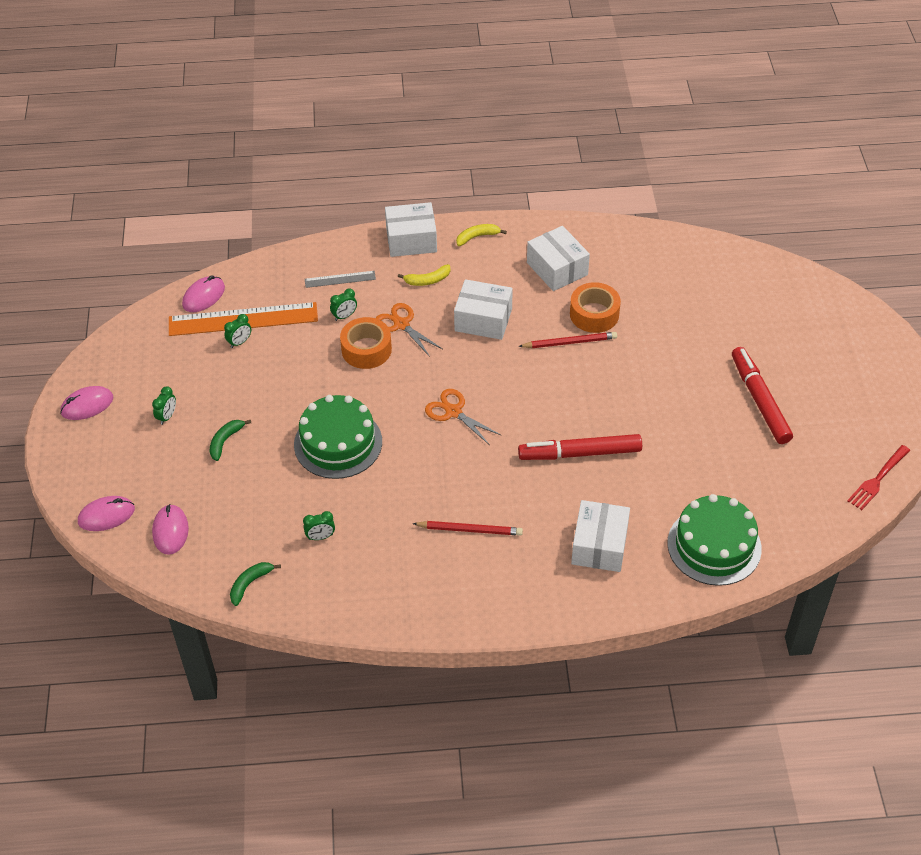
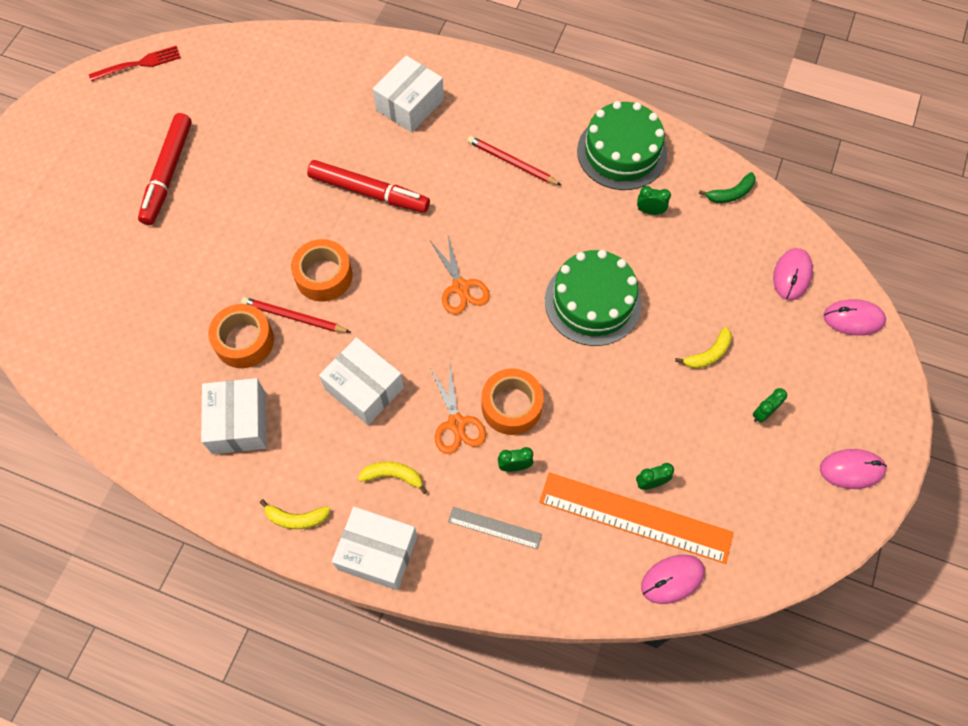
camera: 155 degrees left, 15 degrees up
green banana [210,420,251,461] -> yellow banana [675,327,732,369]
green cake [667,494,762,586] -> green cake moved to [577,101,667,190]
none -> orange tape [291,239,352,302]

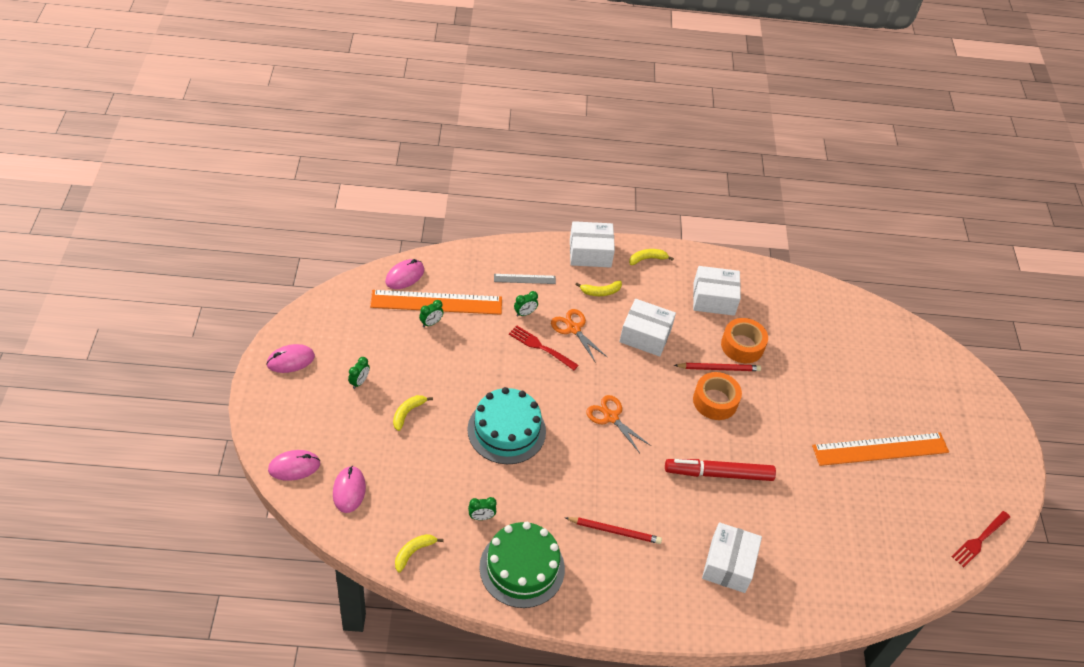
camera: 155 degrees right, 15 degrees down
red marker [138,113,192,225] -> orange ruler [812,432,949,466]
white box [201,378,267,454] -> white box turned 60 degrees counterclockwise [693,266,741,316]
orange tape [481,368,544,435] -> red fork [509,325,579,370]
green cake [545,250,642,346] -> turquoise cake [467,387,546,464]
green banana [699,172,756,203] -> yellow banana [395,534,444,572]

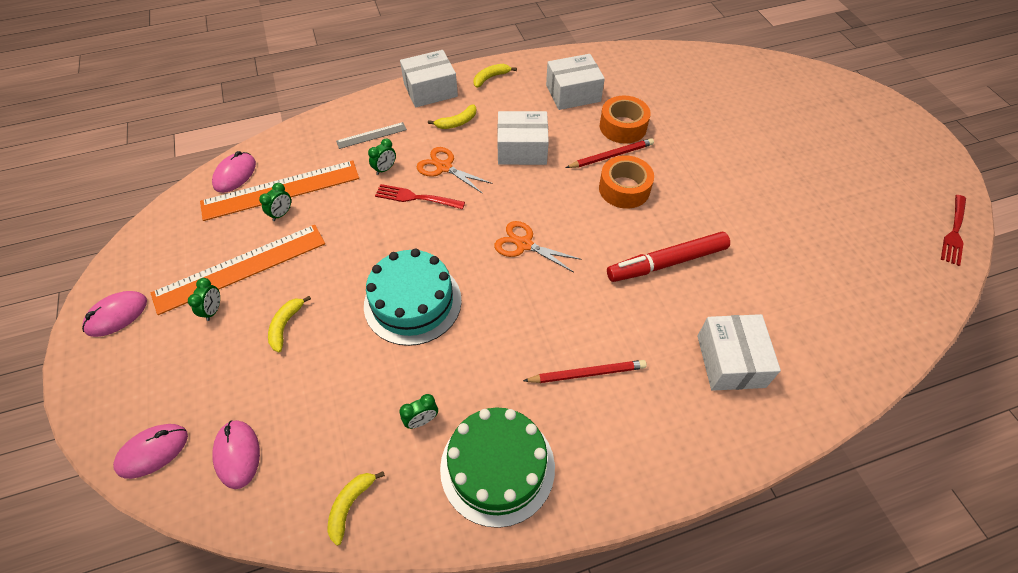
camera: 15 degrees left, 5 degrees up
orange ruler [812,432,949,466] -> orange ruler moved to [151,225,325,315]

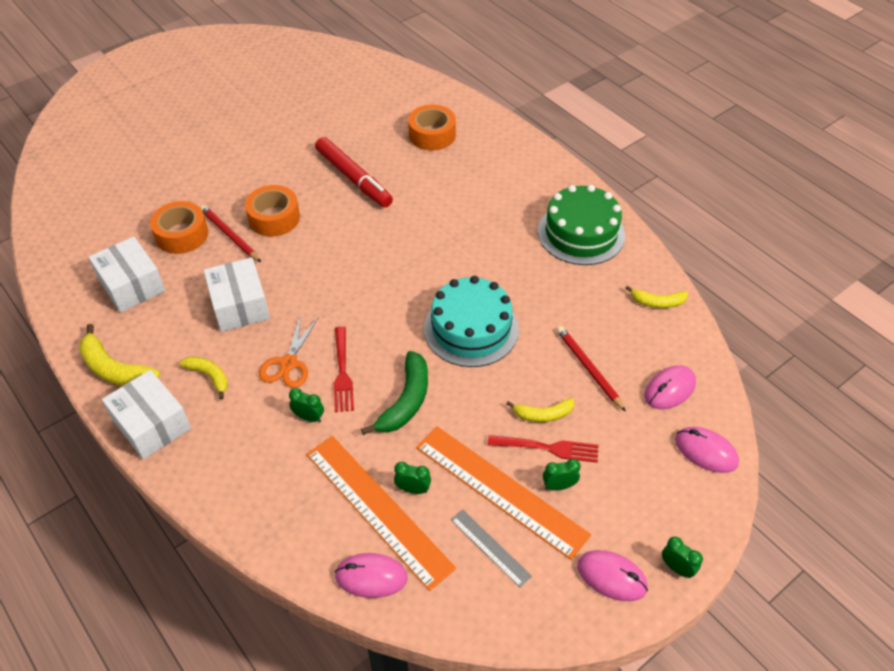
camera: 110 degrees left, 5 degrees down
grey ruler [336,122,407,149] -> grey ruler moved to [451,509,532,587]
green clock [399,394,438,429] -> green clock moved to [662,537,703,578]
yellow banana [474,64,517,88] -> yellow banana [79,324,160,386], size x1.62
orange scissors [494,221,582,272] -> none
red pencil [523,360,647,383] -> red pencil moved to [557,326,626,412]
white box [698,314,781,391] -> orange tape [408,105,456,151]
red fork [941,195,966,266] -> red fork moved to [488,435,598,463]
none -> green banana [361,351,428,435]

